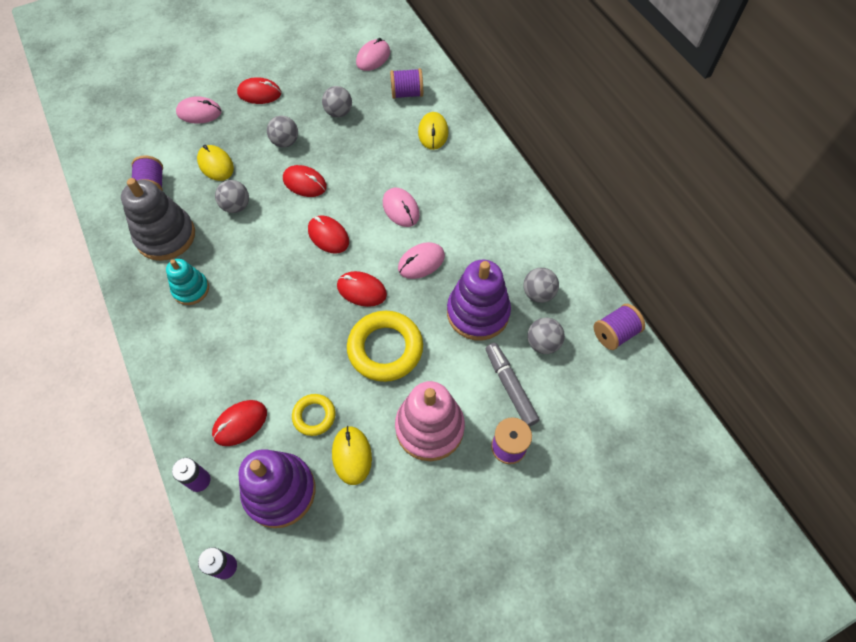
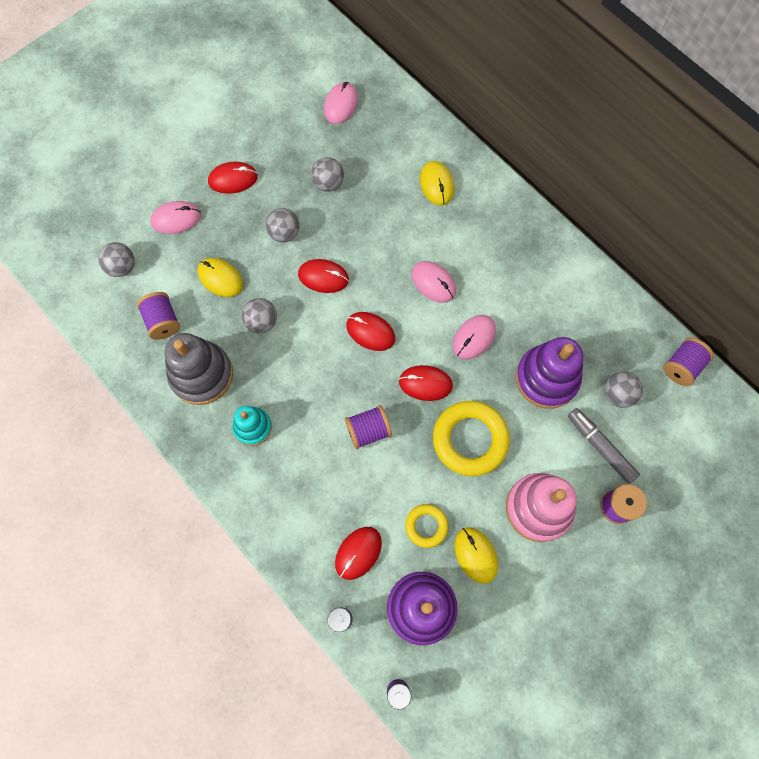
camera: 15 degrees left, 10 degrees up
purple spool [390,68,423,99] -> purple spool moved to [345,405,392,449]
grey ball [523,268,559,303] -> grey ball moved to [98,242,135,277]

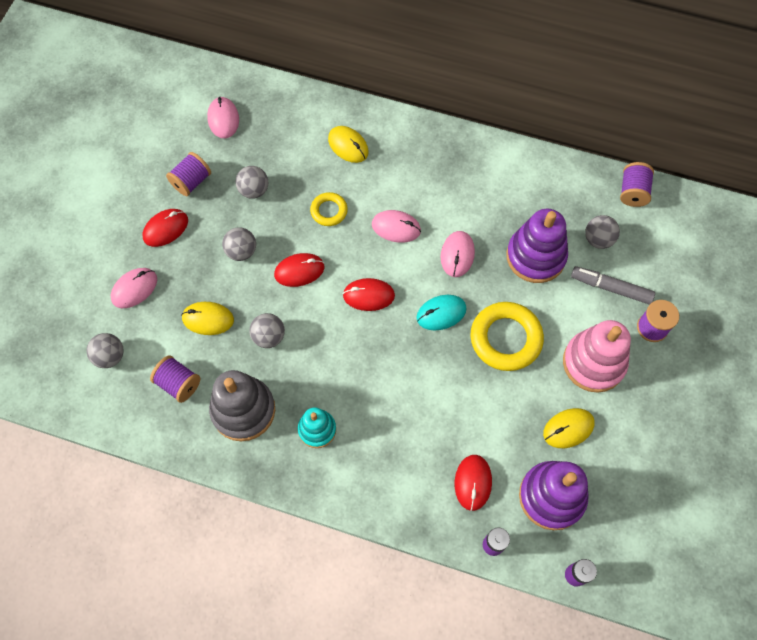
camera: 30 degrees left, 5 degrees down
purple spool [345,405,392,449] -> purple spool moved to [166,152,211,196]
red mouse [399,365,453,401] -> turquoise mouse [416,295,467,331]
yellow ring [405,504,448,548] -> yellow ring moved to [310,192,348,226]
yellow mouse [455,527,498,584] -> yellow mouse turned 60 degrees counterclockwise [543,408,595,448]

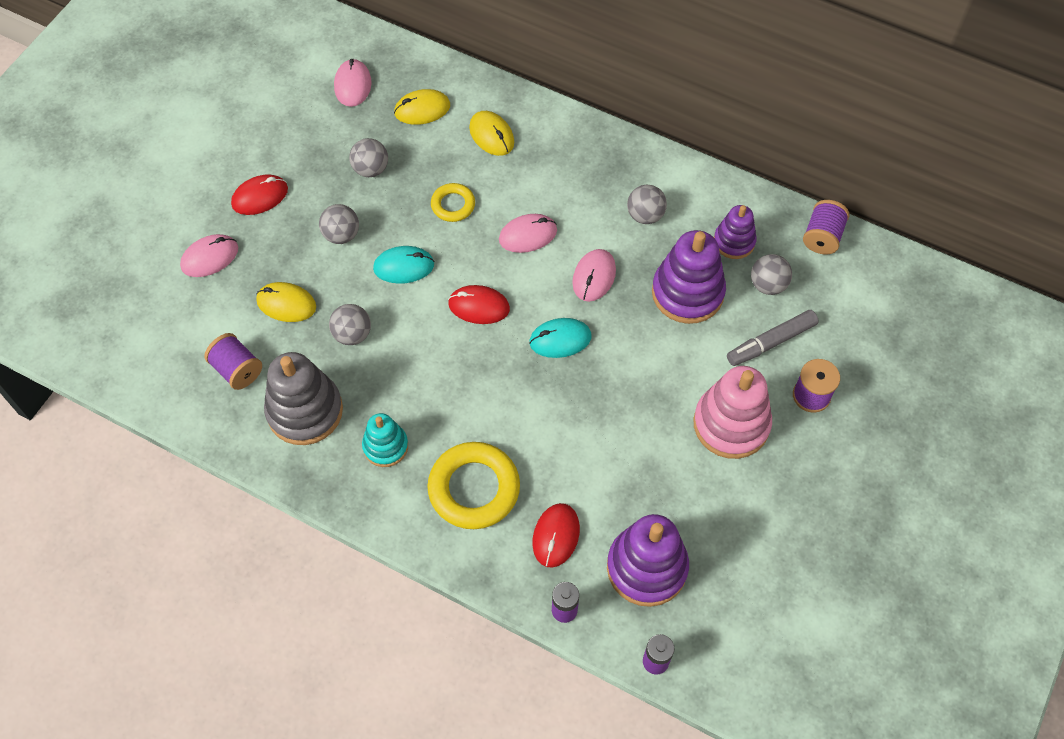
camera: 10 degrees right, 5 degrees down
grey ball [86,333,124,368] -> grey ball moved to [627,185,667,224]
purple spool [166,152,211,196] -> none
red mouse [274,253,325,287] -> turquoise mouse [373,246,434,284]
pink mouse [372,210,421,243] -> pink mouse turned 45 degrees counterclockwise [499,214,557,253]
yellow ring [471,302,544,371] -> yellow ring moved to [427,442,520,529]
yellow mouse [543,408,595,448] -> yellow mouse moved to [394,89,450,125]
grey marker [571,266,655,305] -> grey marker turned 60 degrees counterclockwise [727,310,819,366]
none -> purple stacking toy [714,205,757,259]

